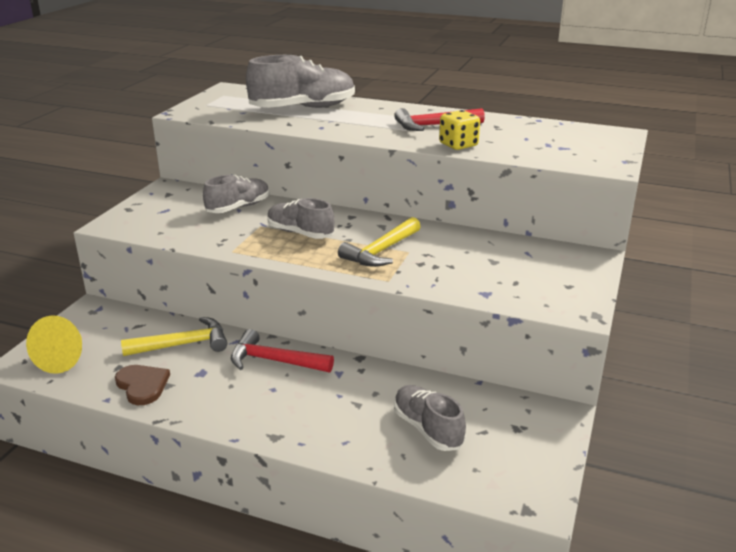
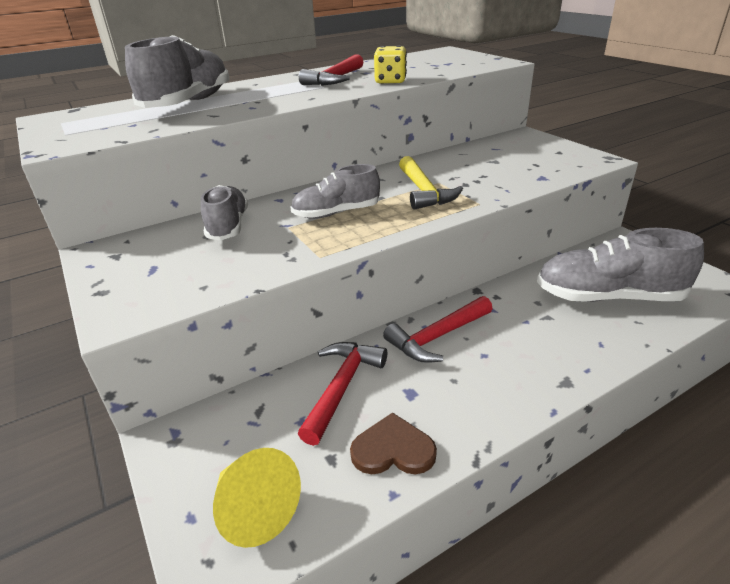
camera: 50 degrees left, 5 degrees up
yellow hammer [121,317,227,356] -> red hammer [298,342,387,446]
grey shoe [394,385,466,451] -> grey shoe [537,228,704,302], size x1.60

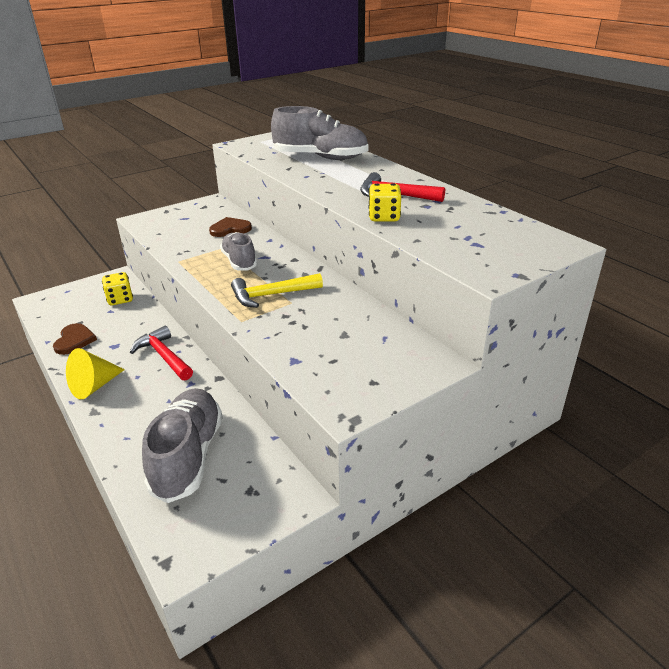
camera: 85 degrees right, 0 degrees up
grey shoe [201,185,248,240] -> brown heart [209,217,252,237]
yellow cone [213,448,301,548] -> yellow cone moved to [66,348,125,399]
red hammer [298,342,387,446] -> none
none -> yellow dice [102,272,133,305]

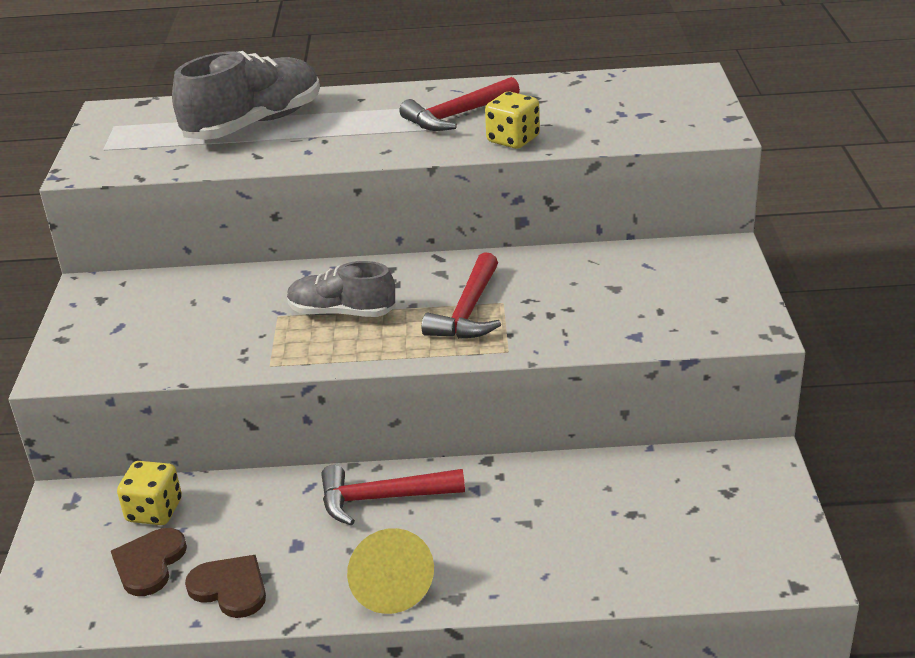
camera: 55 degrees left, 0 degrees up
grey shoe [142,388,223,503] -> none
brown heart [209,217,252,237] -> brown heart moved to [111,528,187,596]
yellow hammer [231,273,323,308] -> red hammer [422,252,501,339]

